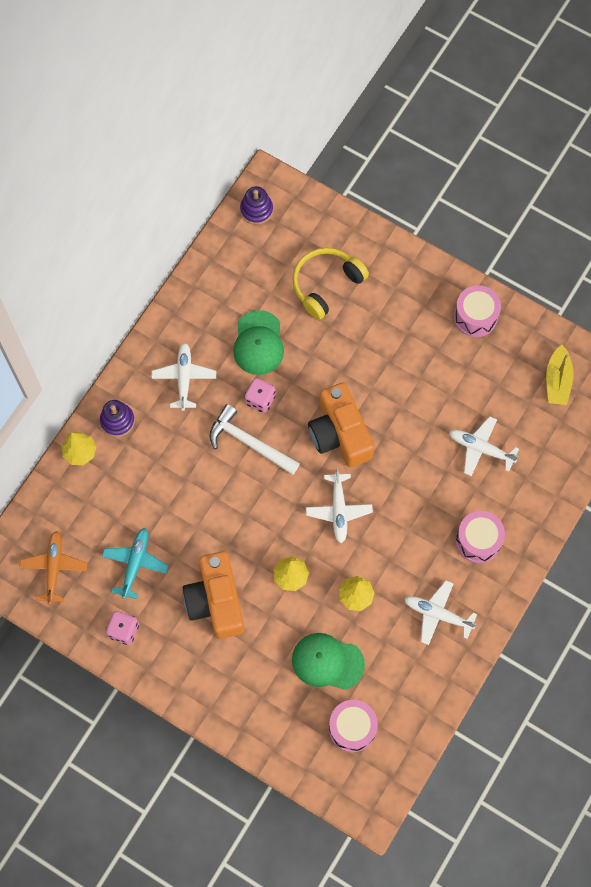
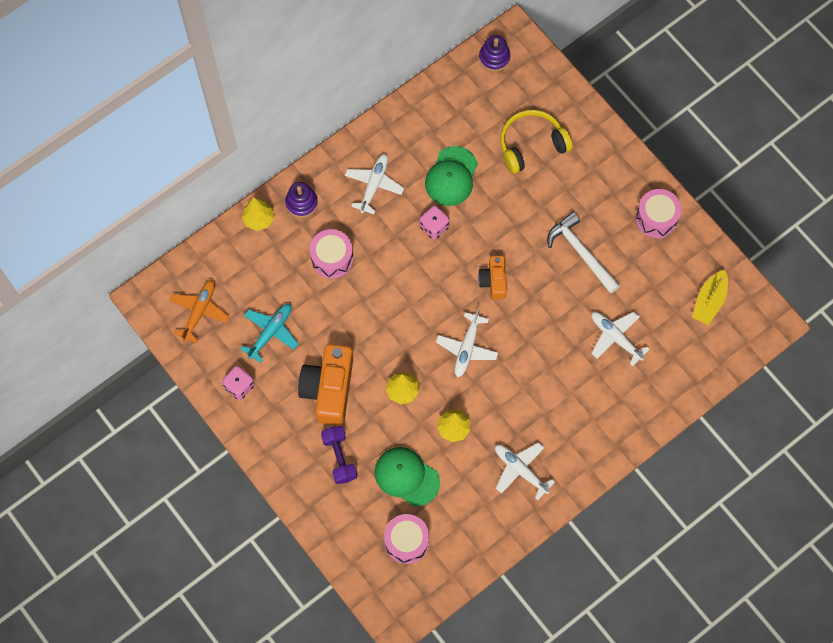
camera: 20 degrees right, 0 degrees up
white hammer [209,404,300,475] -> white hammer moved to [547,212,620,294]
orange camera [308,382,374,467] -> orange camera [478,256,507,299], size x0.56
pink drum [456,511,505,563] -> pink drum moved to [310,229,353,279]
none -> purple dumbbell [321,426,357,484]

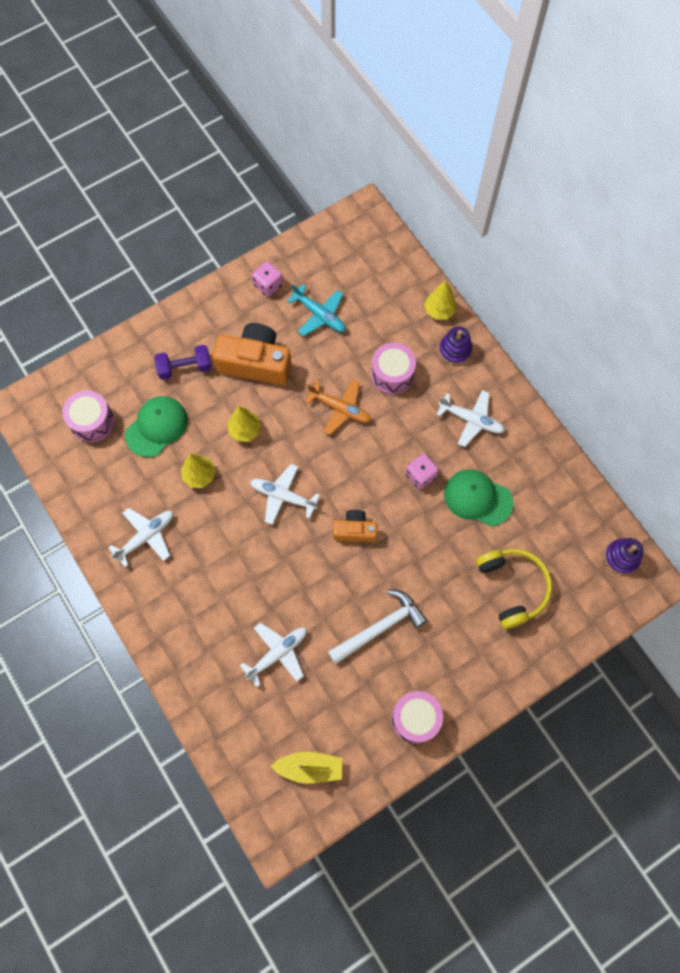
camera: 95 degrees right, 0 degrees up
orange plane [169,280,229,343] -> orange plane moved to [305,379,371,435]
yellow boat [692,270,728,325] -> yellow boat turned 150 degrees clockwise [270,752,342,784]

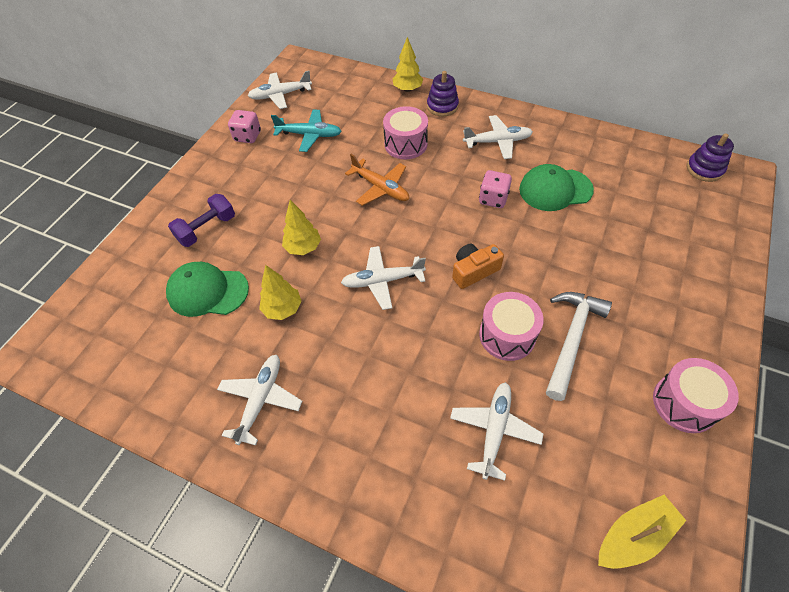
camera: 30 degrees left, 15 degrees down
pink drum [62,390,114,442] -> pink drum moved to [479,292,544,361]
green cap [125,396,188,457] -> green cap turned 90 degrees counterclockwise [166,262,249,317]
orange camera [212,323,292,385] -> none
orange plane [305,379,371,435] -> orange plane turned 45 degrees clockwise [345,154,409,206]
yellow headphones [476,549,552,629] -> none
none -> white plane [248,71,312,109]

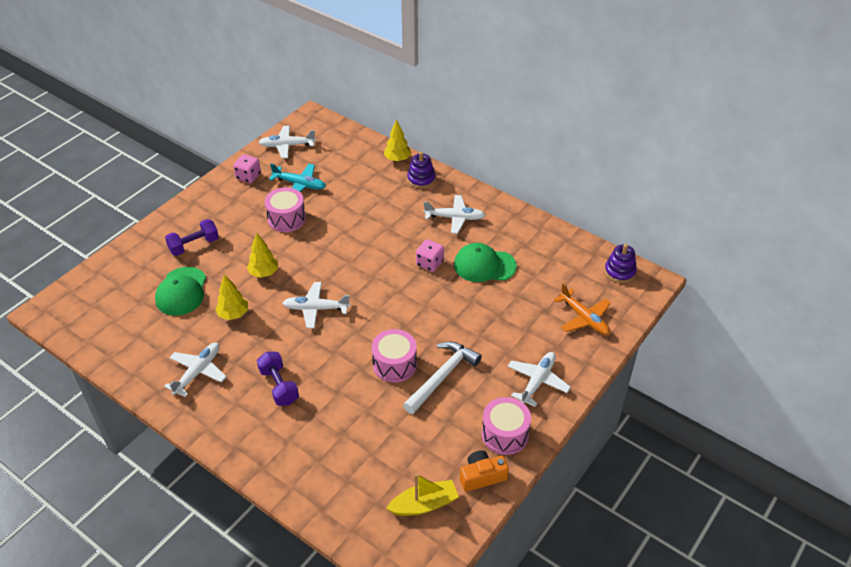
camera: 10 degrees right, 10 degrees down
green cap [166,262,249,317] -> green cap turned 105 degrees counterclockwise [155,267,206,316]
orange plane [345,154,409,206] -> orange plane moved to [554,284,611,335]
pink drum [383,106,428,159] -> pink drum moved to [265,187,306,232]
white plane [450,382,544,481] -> white plane moved to [508,352,571,407]
orange camera [452,244,504,289] -> orange camera moved to [460,450,509,492]
none -> purple dumbbell [257,352,299,406]

